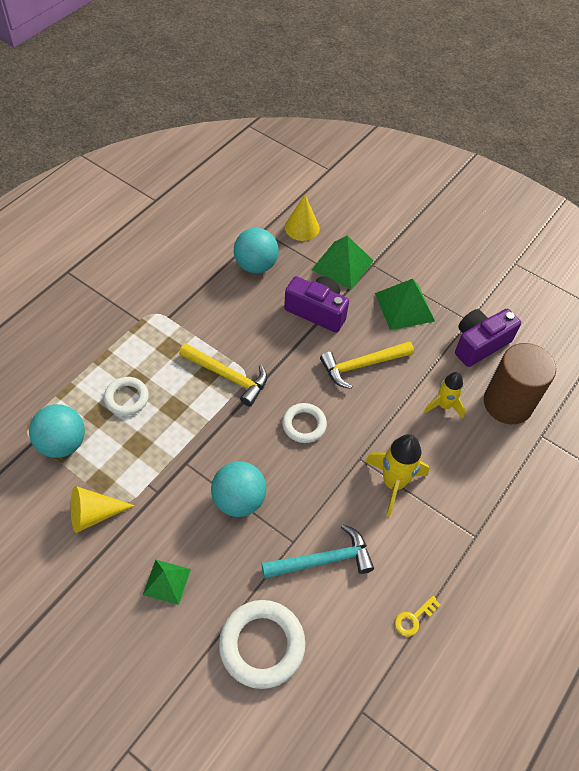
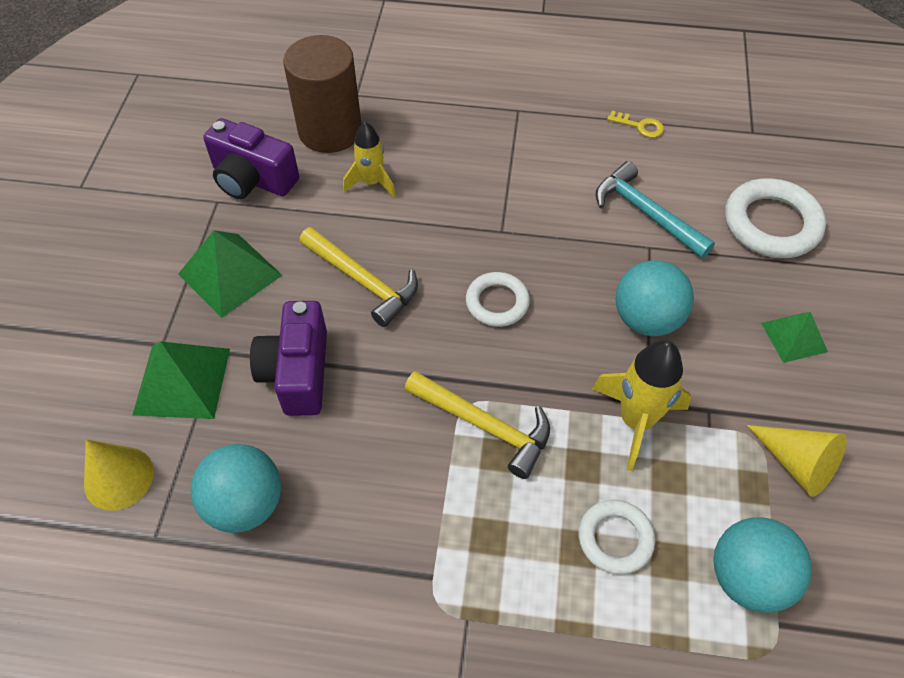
camera: 115 degrees left, 0 degrees up
yellow hammer [179,343,267,407] -> yellow hammer turned 120 degrees clockwise [405,371,550,479]
yellow rocket [365,434,429,517] -> yellow rocket moved to [592,340,691,471]

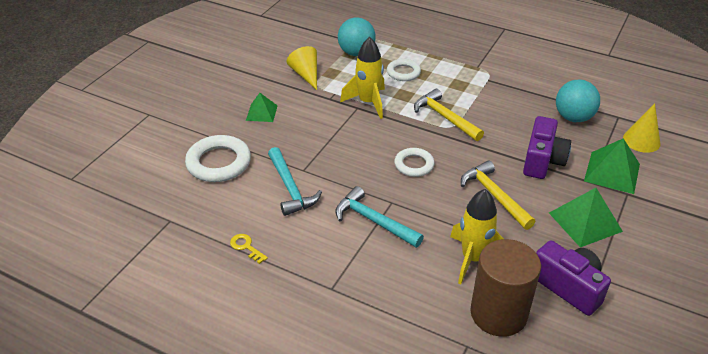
camera: 160 degrees left, 15 degrees down
yellow rocket [343,122,396,197] -> yellow rocket [450,189,504,284], size x1.51
turquoise ball [615,260,694,336] -> none
none -> turquoise hammer [336,186,424,248]

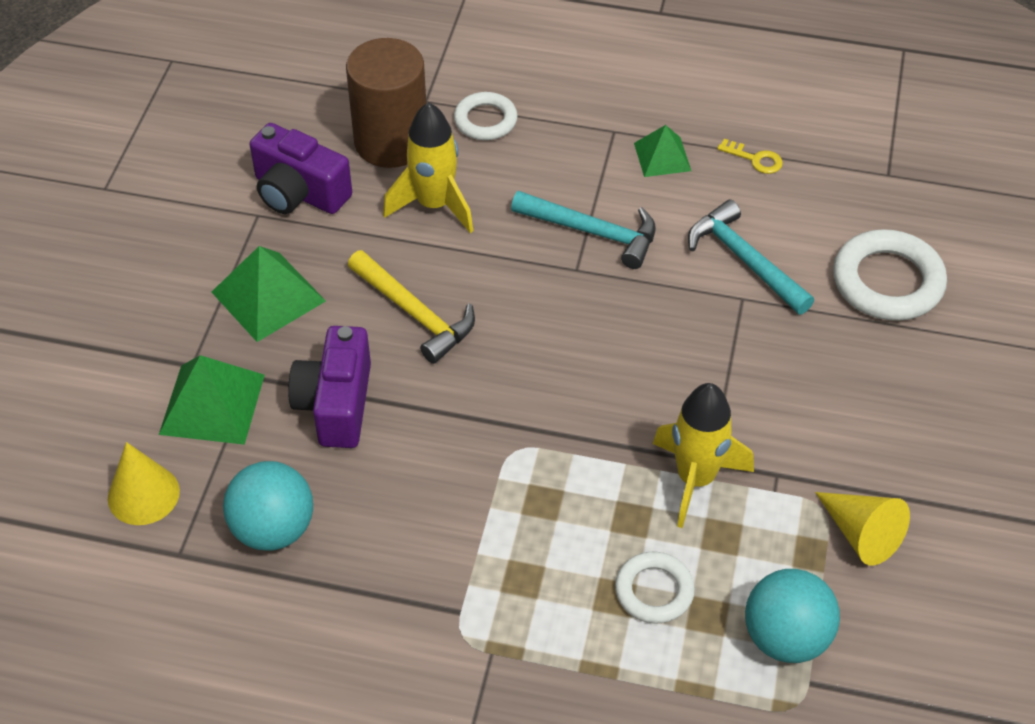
camera: 165 degrees right, 10 degrees up
green pyramid [246,93,278,122] -> green pyramid moved to [634,125,691,177]
white ring [394,148,434,177] -> white ring moved to [454,92,518,140]
yellow hammer [414,89,484,141] -> none

